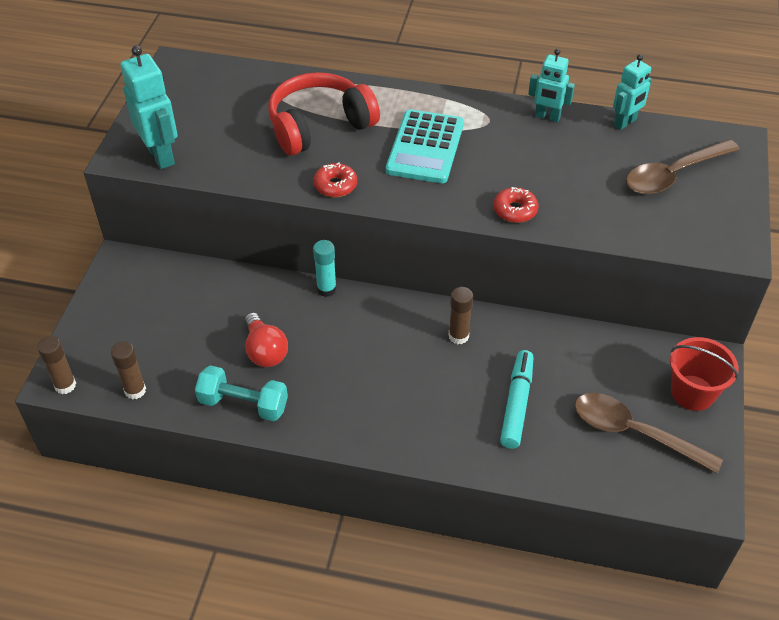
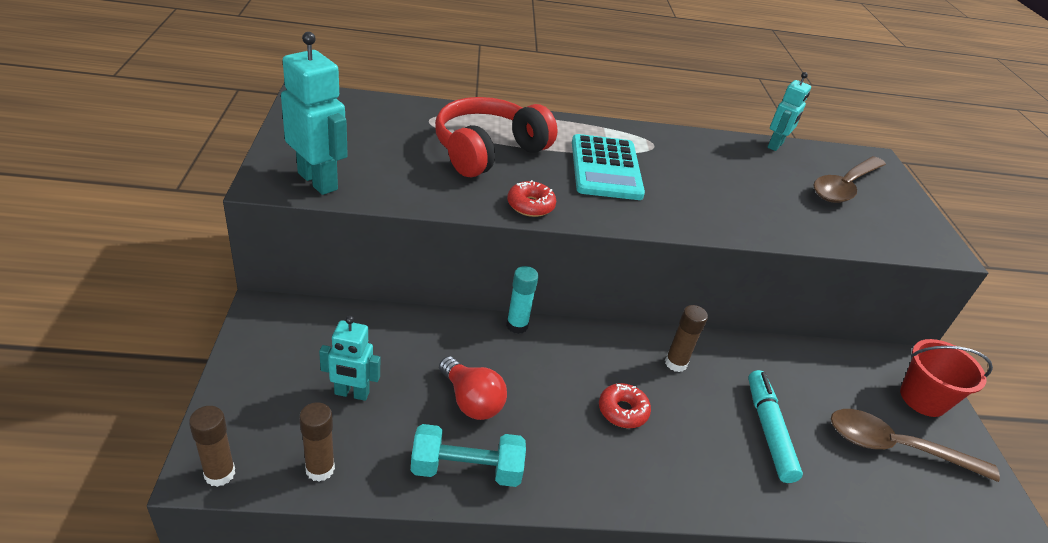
camera: 20 degrees left, 10 degrees down
red donut [493,187,538,223] -> red donut moved to [599,383,651,428]
turquoise robot [528,49,575,122] -> turquoise robot moved to [319,316,380,401]

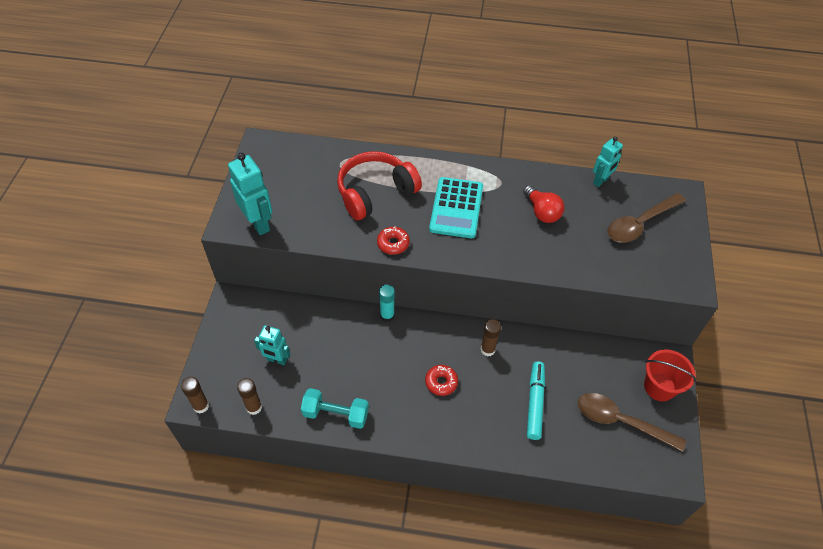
camera: 15 degrees right, 15 degrees up
red light bulb [439,356,507,420] -> red light bulb moved to [523,185,564,223]

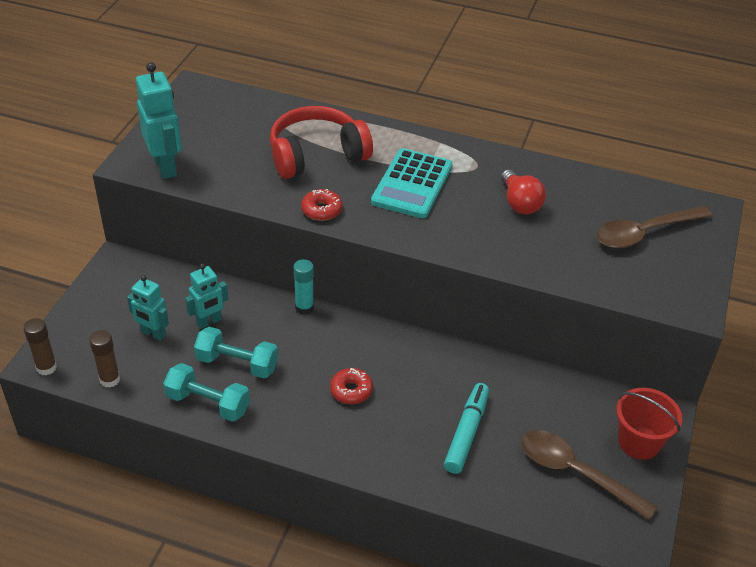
camera: 10 degrees right, 10 degrees down
brown glue stick [480,319,501,356] -> none
turquoise robot [593,137,623,187] -> turquoise robot moved to [185,263,228,329]
none -> turquoise dumbbell [194,327,278,378]

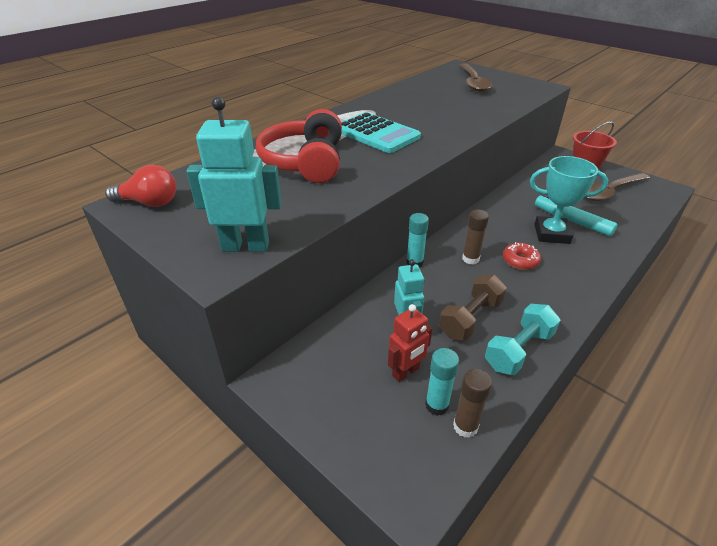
camera: 65 degrees left, 5 degrees down
brown glue stick [24,318,57,375] -> brown glue stick moved to [462,209,489,265]
turquoise robot [127,275,169,341] -> red robot [388,304,432,382]
turquoise dumbbell [194,327,278,378] -> brown dumbbell [439,275,507,340]
red donut [301,189,342,221] -> none
red light bulb [501,170,546,214] -> red light bulb moved to [105,165,176,207]
none -> turquoise glue stick [425,348,459,416]
none -> turquoise trophy [530,156,608,244]

